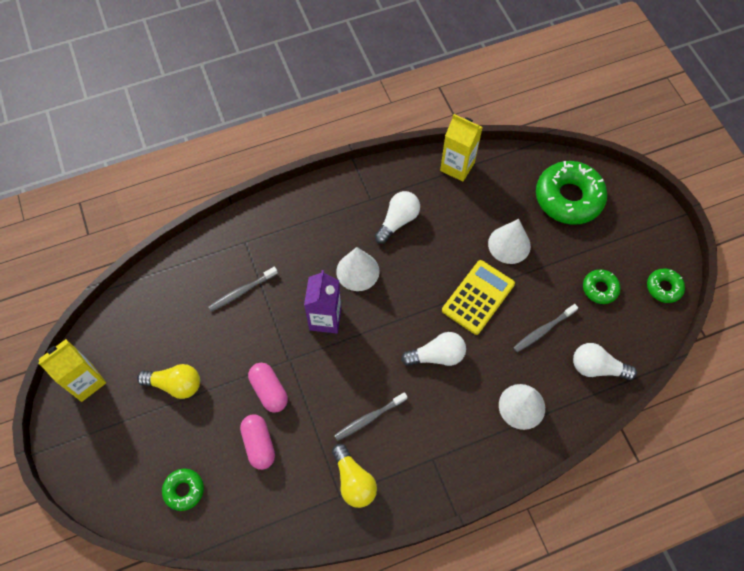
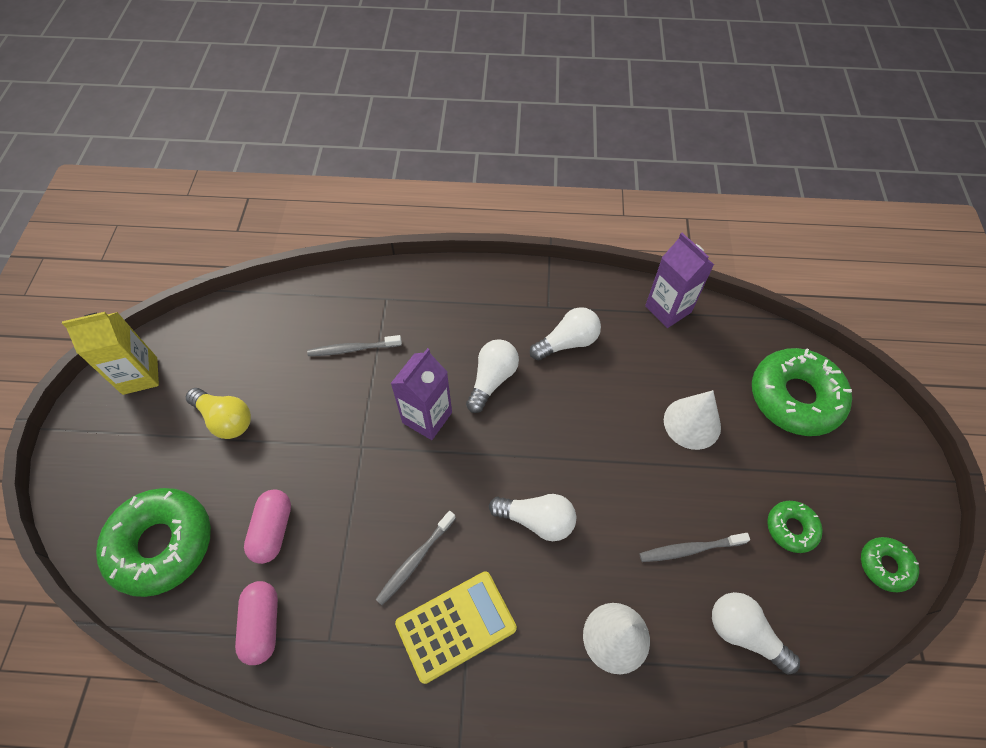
camera: 25 degrees right, 5 degrees down
green donut [162,469,204,511] -> green donut [96,488,211,597], size x2.00
pink capsule [248,363,288,413] -> pink capsule moved to [235,581,278,665]
yellow light bulb [332,444,377,508] -> none
grey toothbrush [334,392,408,441] -> grey toothbrush turned 45 degrees counterclockwise [375,511,456,605]
white cone [336,247,380,291] -> white light bulb [466,339,519,413]
yellow carton [440,114,483,182] -> purple carton [645,233,714,328]
yellow calculator [442,260,515,335] -> yellow calculator moved to [395,571,517,684]

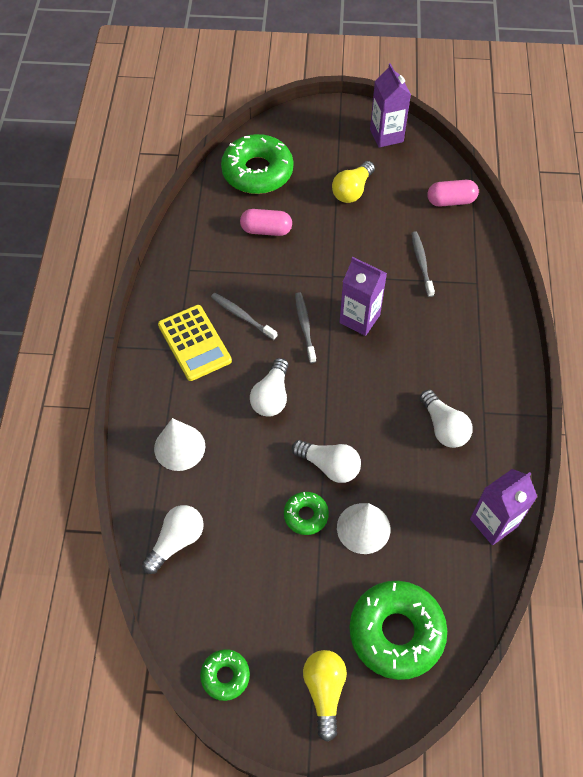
camera: 90 degrees right, 0 degrees up
yellow carton [62,312,159,395] -> purple carton [370,63,411,148]
pink capsule [235,581,278,665] -> pink capsule moved to [427,180,479,207]
white light bulb [466,339,519,413] -> white light bulb moved to [292,440,361,483]
grey toothbrush [639,533,750,562] -> grey toothbrush moved to [295,292,316,363]
green donut [767,501,823,553] -> green donut moved to [284,492,329,535]
none -> yellow light bulb [303,650,347,742]

